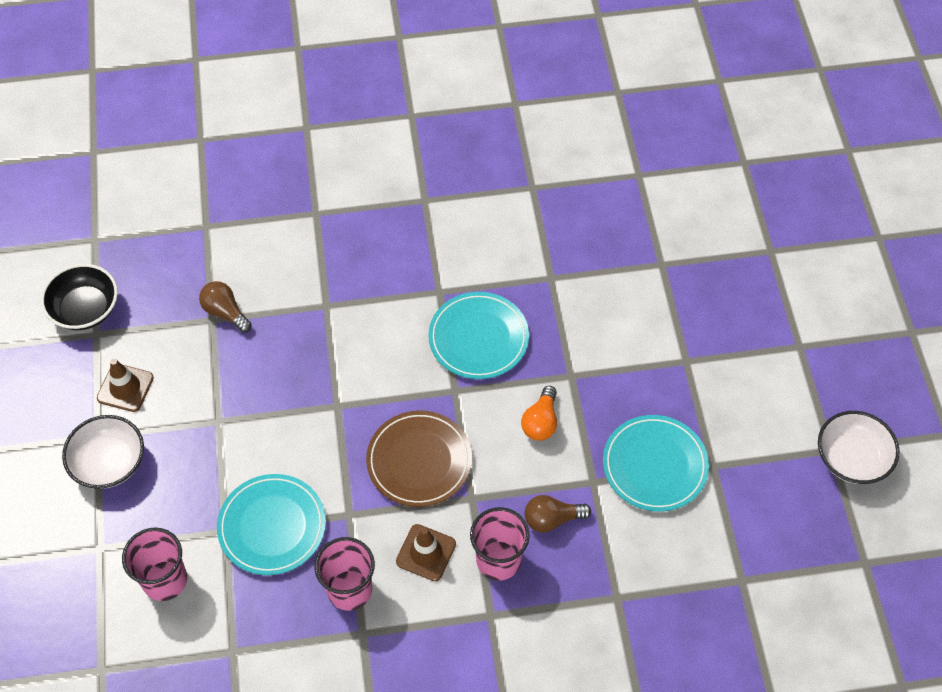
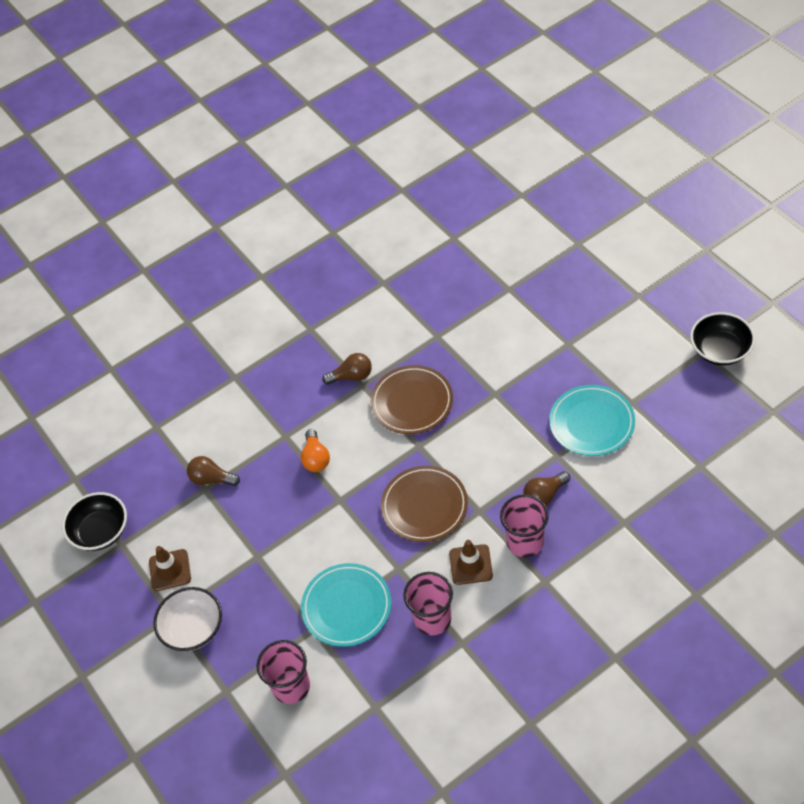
camera: 20 degrees left, 5 degrees down
turquoise plate [428,292,529,379] -> brown plate [370,365,453,434]
orange light bulb [521,386,557,441] -> orange light bulb moved to [301,429,330,472]
white bowl [818,411,900,484] -> black bowl [690,312,755,365]
none -> brown light bulb [322,353,372,385]

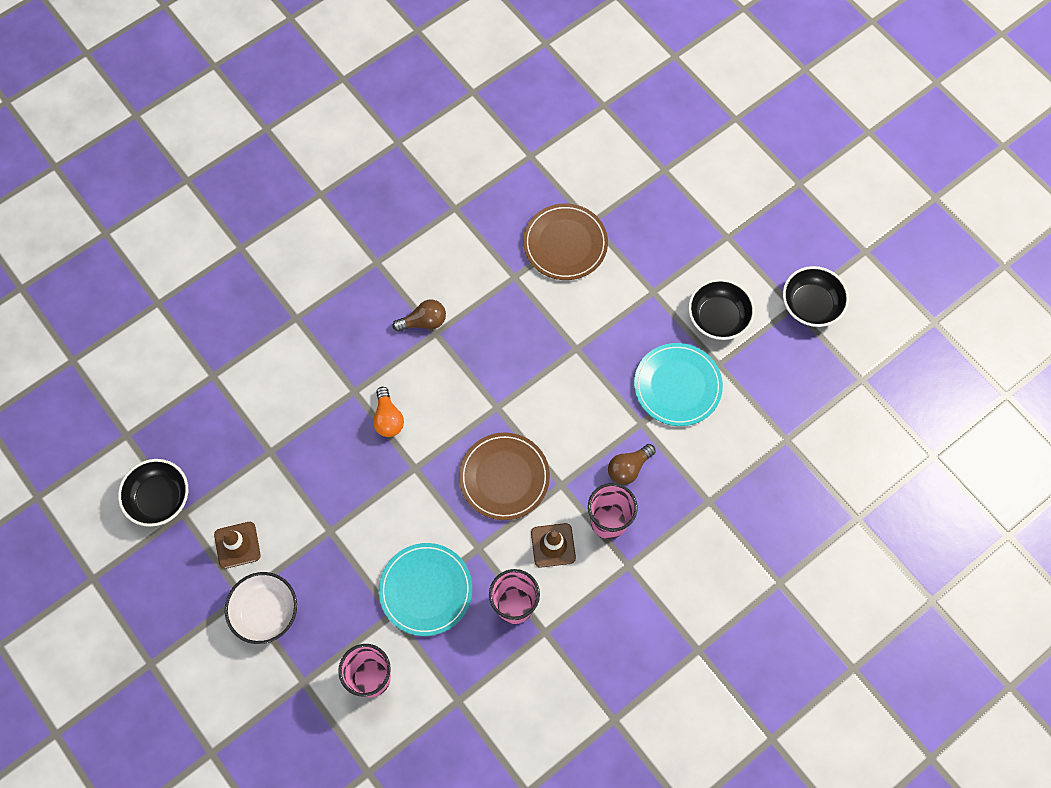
camera: 10 degrees left, 15 degrees up
brown light bulb [187,456,240,486] -> none
brown plate [370,365,453,434] -> brown plate moved to [523,204,608,280]
none -> black bowl [688,279,755,340]

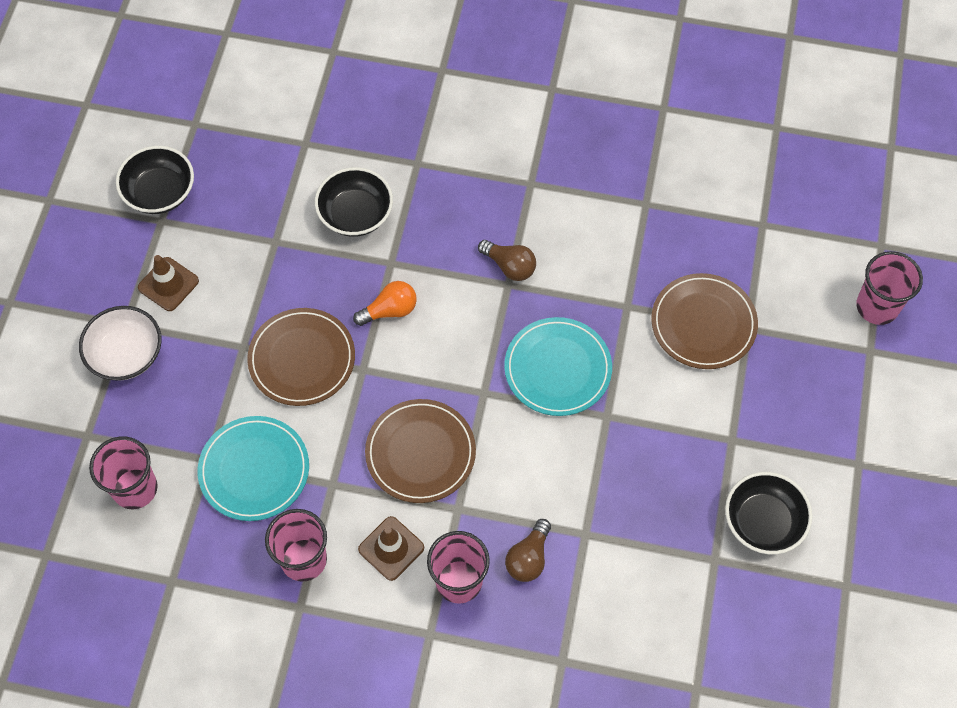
camera: 50 degrees right, 5 degrees down
orange light bulb [373,387,404,437] -> orange light bulb turned 150 degrees counterclockwise [353,281,417,326]
brown light bulb [608,444,656,485] -> brown light bulb turned 75 degrees counterclockwise [505,519,551,582]
turquoise plate [634,343,723,426] -> turquoise plate moved to [504,317,612,416]
black bowl [783,266,849,327] -> black bowl moved to [315,167,393,237]
none -> brown plate [247,308,355,406]
none -> pink cup [856,251,923,325]

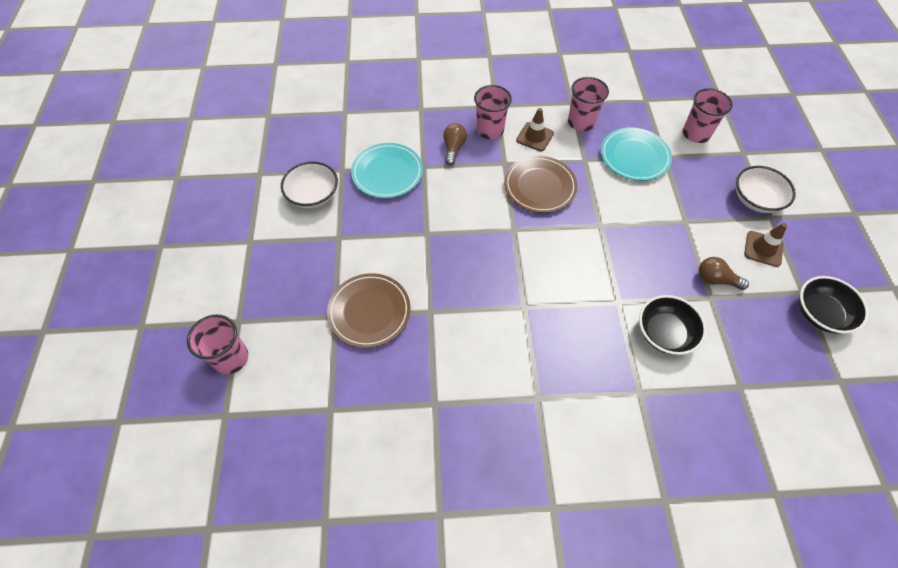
camera: 165 degrees right, 5 degrees down
brown plate [247,308,355,406] -> none
orange light bulb [353,281,417,326] -> none
brown light bulb [478,240,536,281] -> brown light bulb moved to [698,257,749,290]
turquoise plate [504,317,612,416] -> turquoise plate moved to [351,143,423,198]
black bowl [725,472,812,555] -> white bowl [281,161,338,208]

